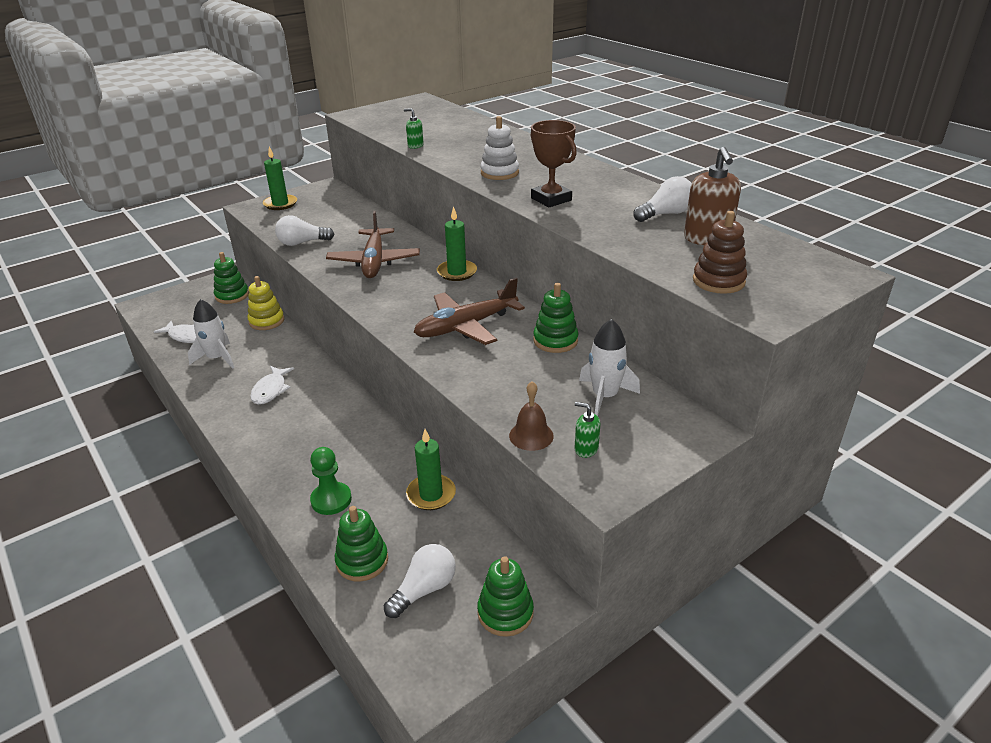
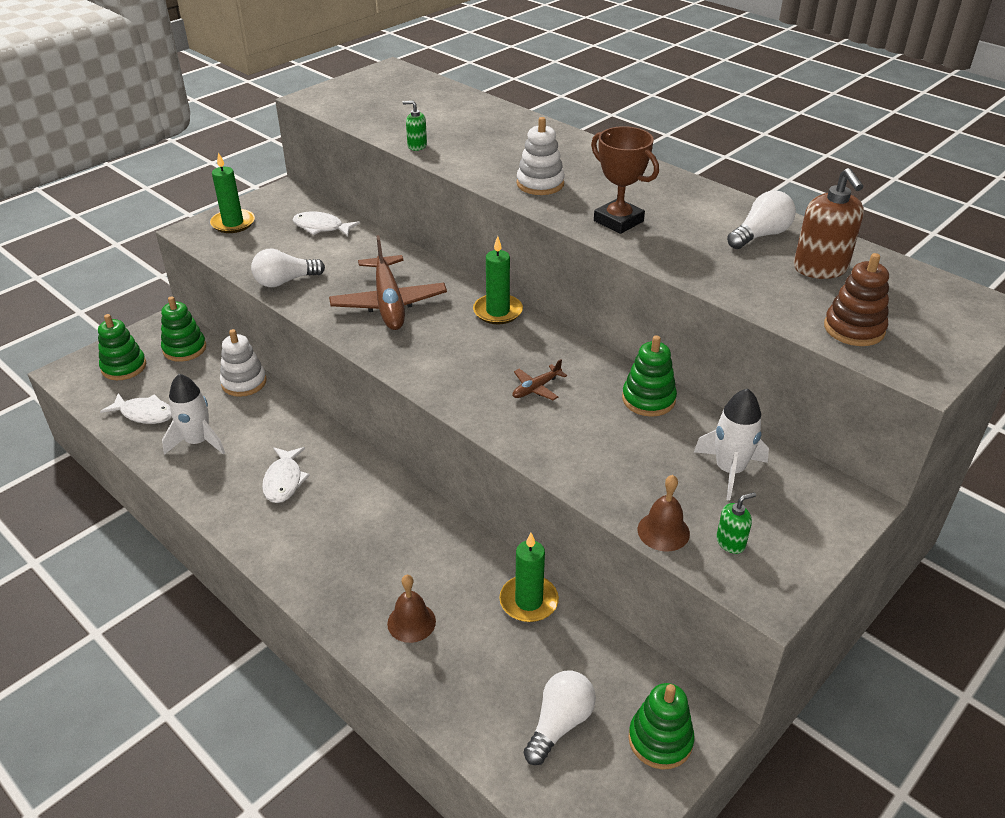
camera: 10 degrees left, 5 degrees up
yellow stacking toy [248,276,284,330] -> white stacking toy [220,329,266,397]
green pawn [310,447,352,515] -> brown bell [387,575,436,643]
green stacking toy [335,506,388,582] -> green stacking toy moved to [98,314,146,380]
brown plane [414,278,525,345] -> brown plane [512,359,567,400], size x0.45
green soap dispenser [575,402,601,458] -> green soap dispenser turned 135 degrees clockwise [716,492,756,554]
none -> white fish [293,211,360,236]

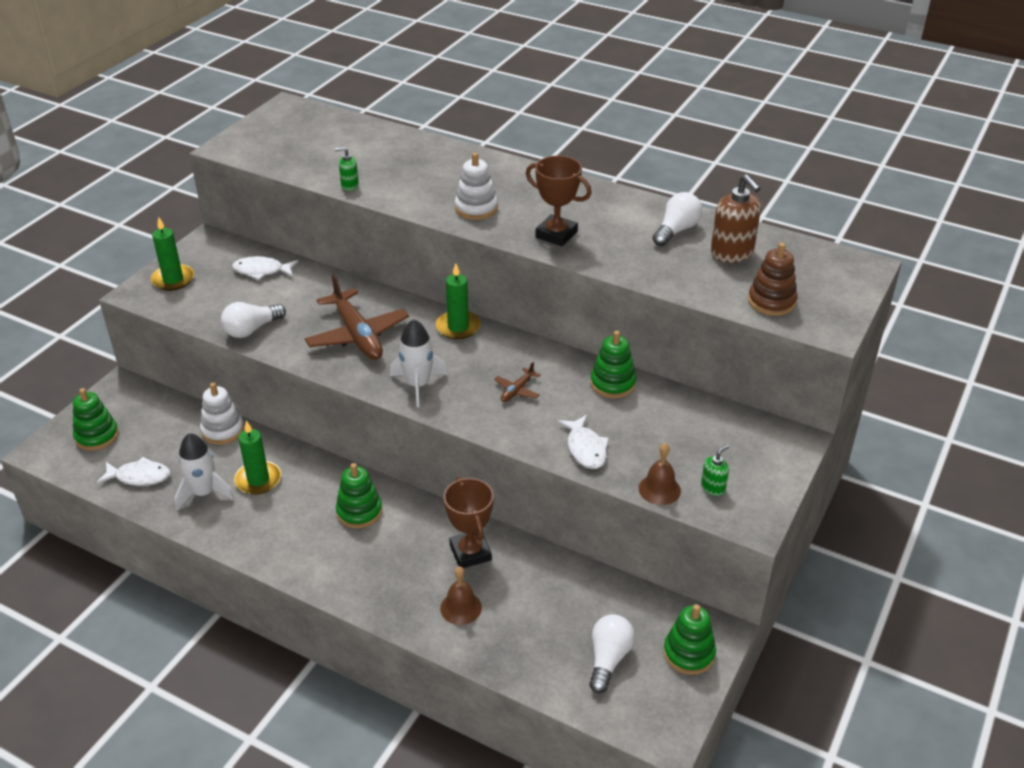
camera: 15 degrees left, 0 degrees up
green stacking toy [161,296,206,362] -> green stacking toy moved to [336,463,382,528]
white fish [262,447,310,503] -> white fish moved to [558,415,609,469]
green candle [499,533,559,622] -> green candle moved to [234,421,281,495]
white rocket [694,388,769,500] -> white rocket moved to [390,319,447,407]
none -> brown trophy [444,477,494,568]

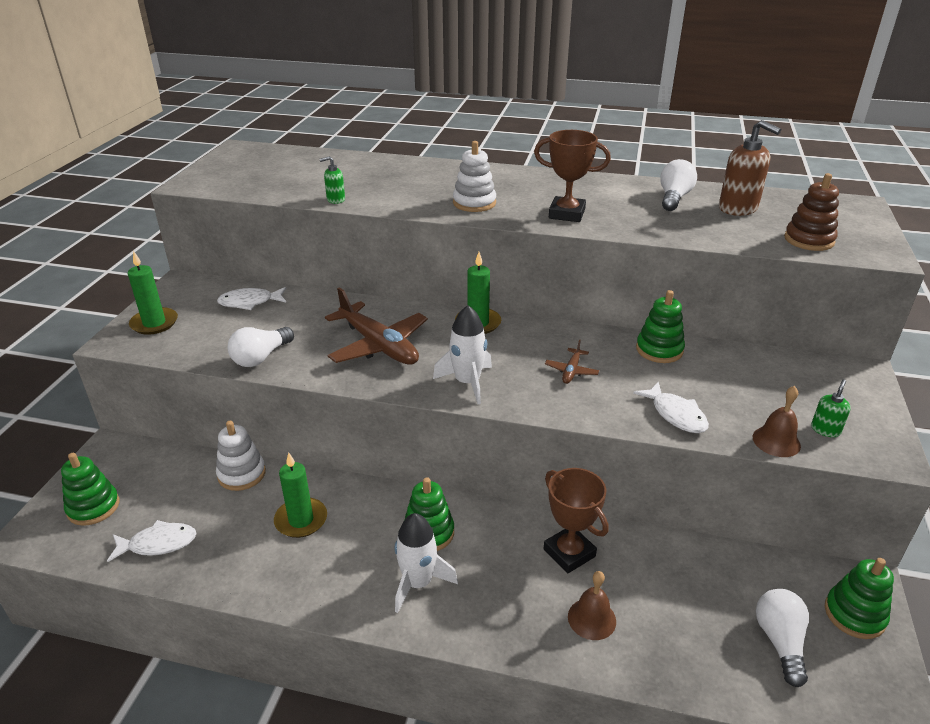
camera: 15 degrees left, 5 degrees down
white rocket [175,433,234,511] -> white rocket moved to [395,513,458,613]

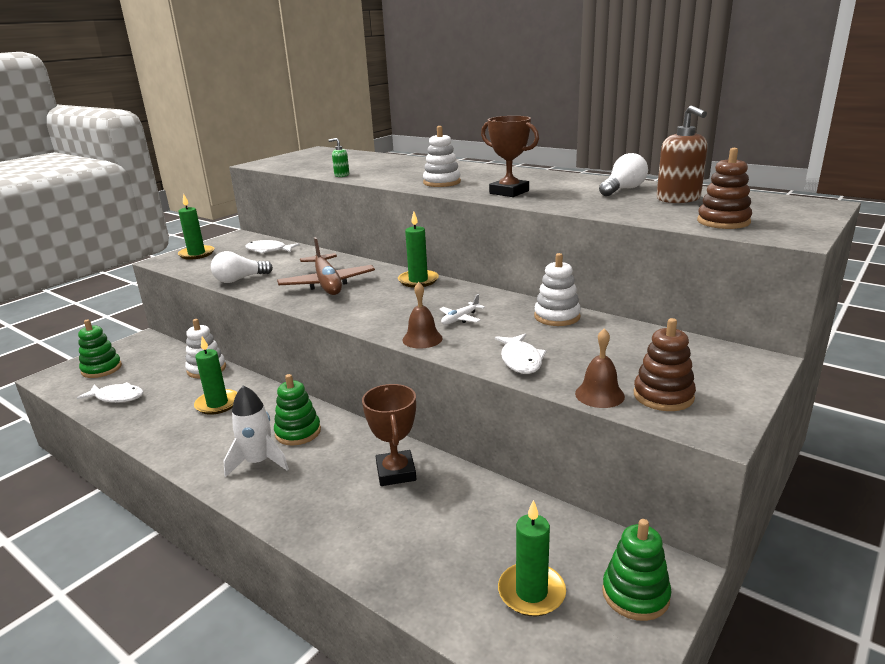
camera: 25 degrees right, 10 degrees down
white rocket [433,305,492,404] -> none
brown plane [545,340,599,384] -> white plane [439,294,485,325]
brown bell [568,571,616,640] -> brown bell moved to [403,282,443,349]
green stacking toy [636,290,685,363] -> white stacking toy [534,253,581,326]
white light bulb [756,589,809,687] -> green candle [498,500,566,616]
green soap dispenser [811,379,851,437] -> brown stacking toy [634,318,696,411]

